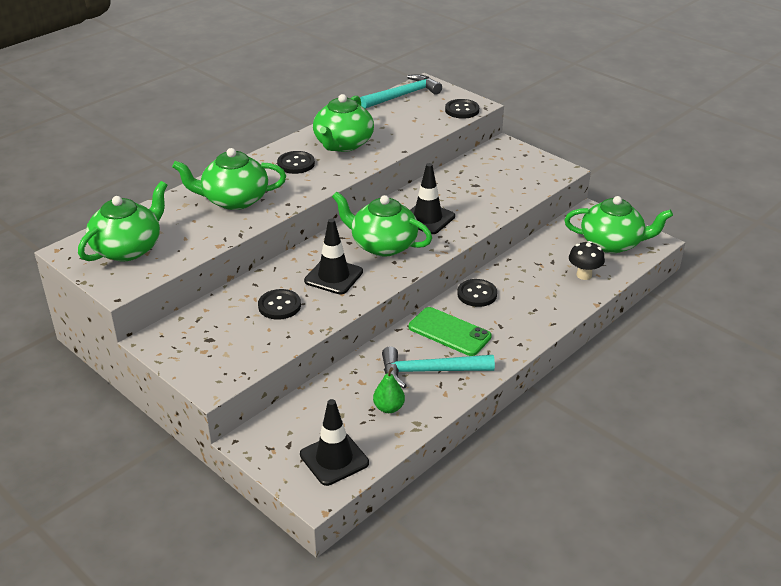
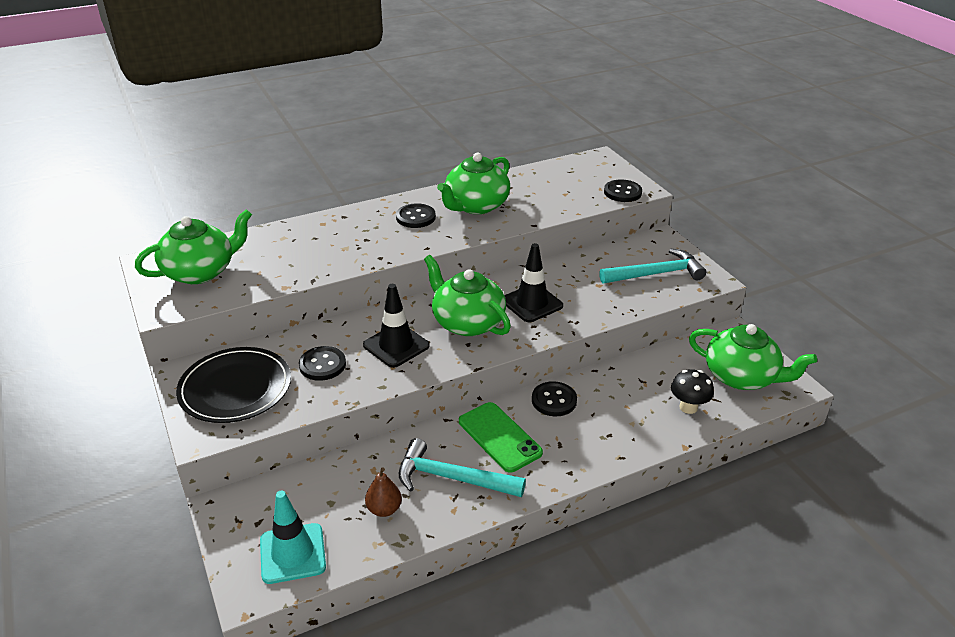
camera: 20 degrees right, 0 degrees up
green teapot [172,148,286,210] -> none
black traffic cone [300,399,369,486] -> turquoise traffic cone [260,491,326,584]
turquoise hammer [360,74,442,109] -> turquoise hammer moved to [599,248,706,284]
green pear [373,367,405,413] -> brown pear [365,467,402,517]
none -> black plate [176,347,291,423]

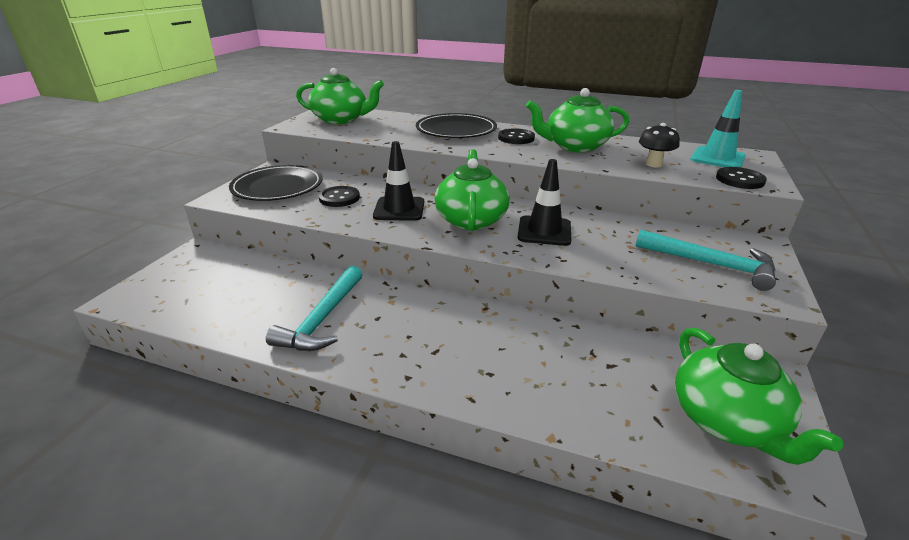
camera: 45 degrees right, 5 degrees down
turquoise traffic cone [260,491,326,584] -> turquoise traffic cone moved to [691,90,746,168]
brown pear [365,467,402,517] -> none
turquoise hammer [399,438,526,497] -> turquoise hammer turned 135 degrees counterclockwise [266,265,363,351]
green phone [459,402,543,473] -> none
black button [532,381,577,416] -> none
black mushroom [671,369,714,414] -> black mushroom moved to [639,123,680,167]
none -> black plate [416,113,497,138]

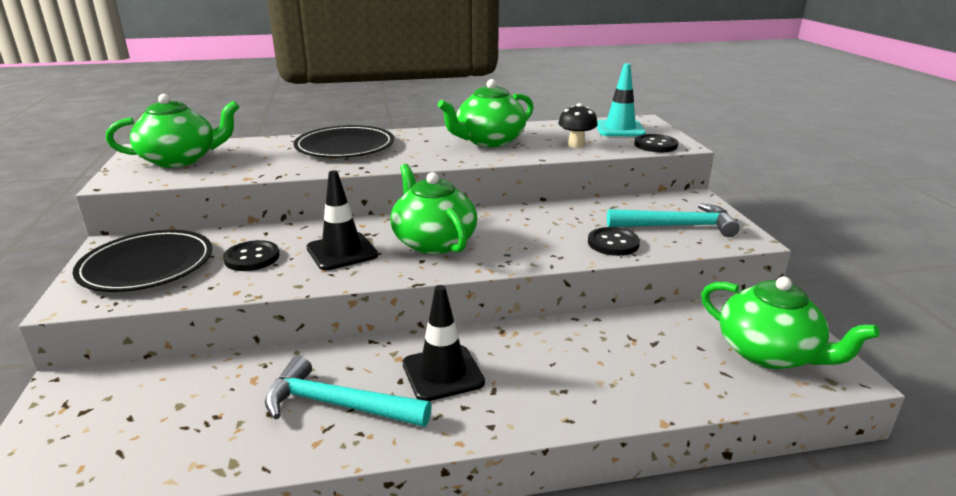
camera: 30 degrees left, 5 degrees down
turquoise hammer [266,265,363,351] -> turquoise hammer turned 120 degrees clockwise [265,356,432,427]
black button [498,128,535,144] -> black button moved to [588,227,640,256]
black traffic cone [518,159,571,246] -> black traffic cone moved to [403,285,485,401]

